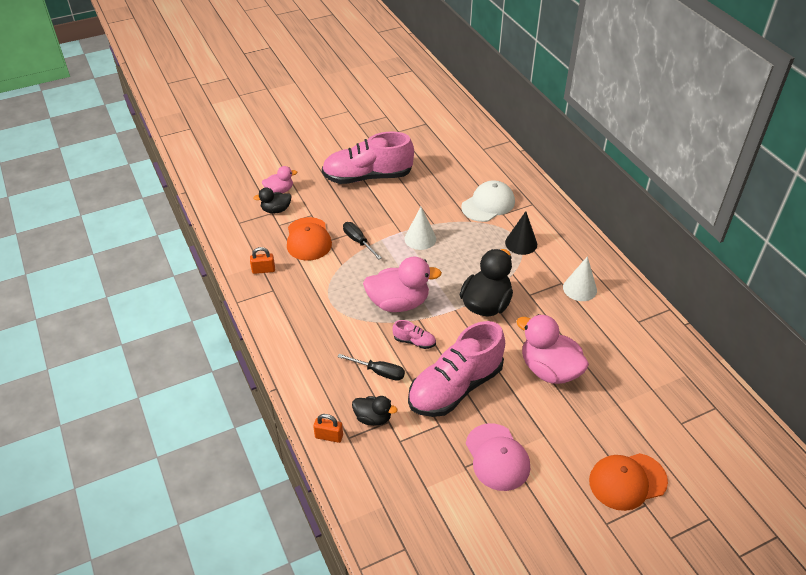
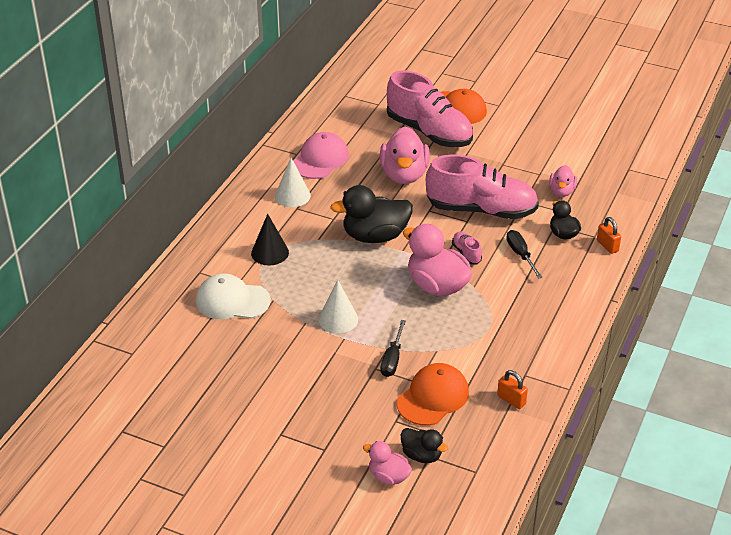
camera: 130 degrees left, 5 degrees down
pink shoe [322,131,414,184] -> pink shoe moved to [387,70,473,147]
pink cap [466,423,530,491] -> pink cap moved to [293,132,349,179]
none -> pink duck [549,165,577,197]

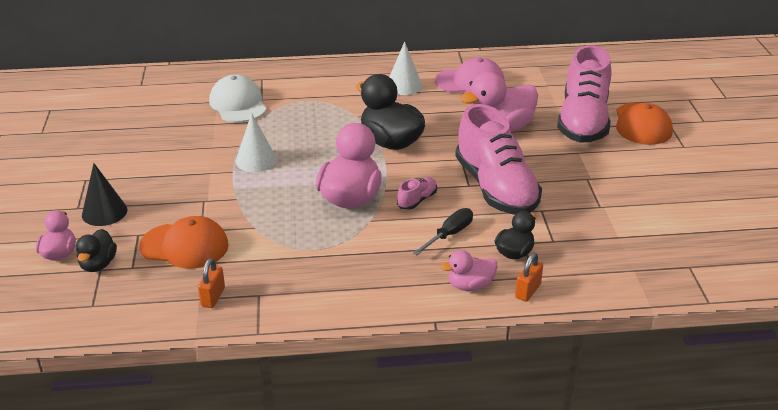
camera: 60 degrees right, 5 degrees down
black cone [251,214,289,266] -> black cone moved to [82,163,127,226]
black screwdriver [380,320,406,377] -> none
pink duck [549,165,577,197] -> pink duck moved to [441,250,498,291]

